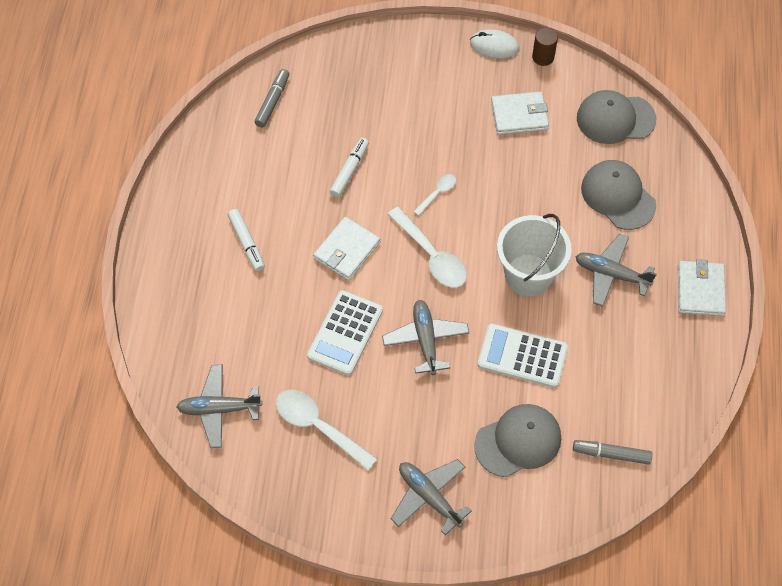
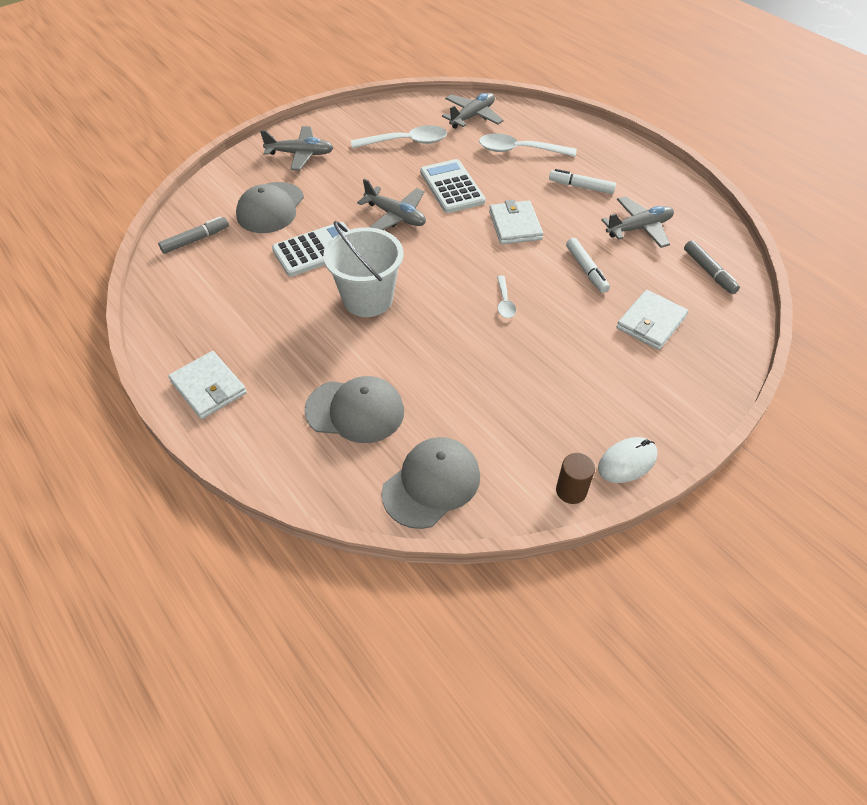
camera: 135 degrees right, 10 degrees down
white spoon [387,207,467,288] -> white spoon moved to [479,133,576,157]
white wallet [491,91,549,135] -> white wallet moved to [616,290,688,350]
grey plane [575,234,657,307] -> grey plane moved to [601,196,674,248]

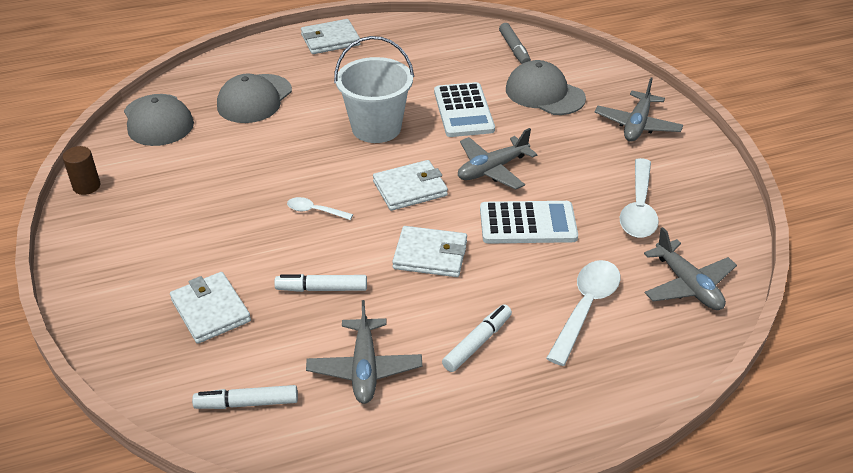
camera: 110 degrees right, 10 degrees down
white mouse [598,437,658,483] -> none
grey marker [684,240,740,294] -> white marker [192,385,298,409]
none -> white wallet [373,160,448,211]

